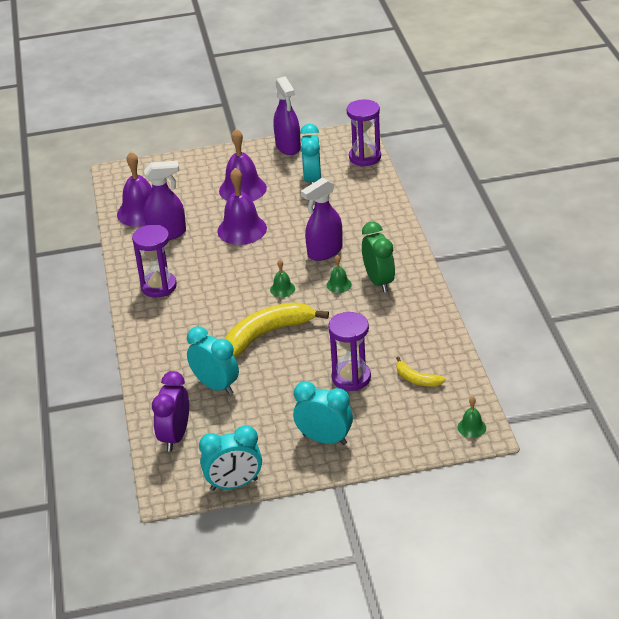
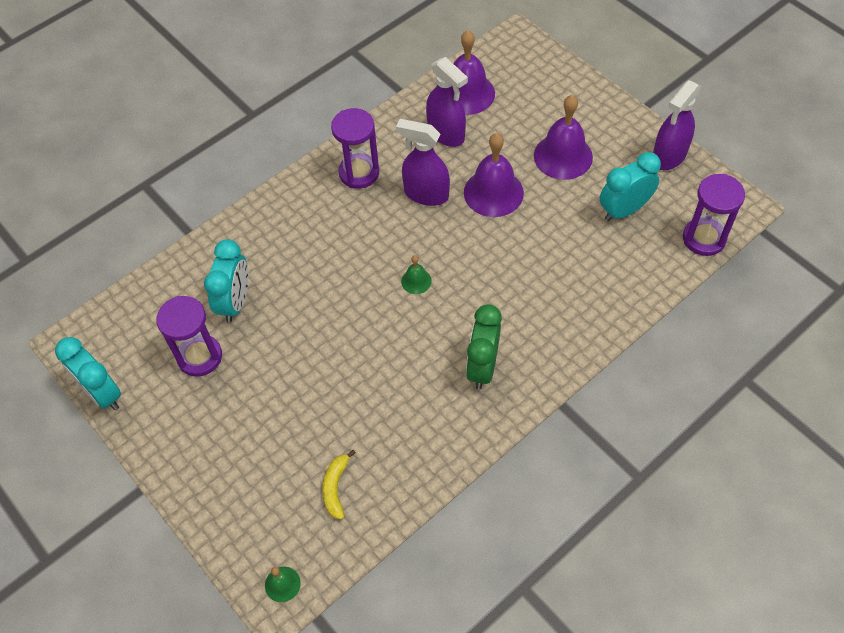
camera: 60 degrees right, 20 degrees up
purple clock [152,371,189,452] -> none
yellow banana [225,302,329,357] -> none
turquoise clock [293,381,353,445] -> none
purple spray bottle [301,178,343,261] -> purple spray bottle moved to [396,119,450,206]
green bell [326,255,352,293] -> none
purple hourglass [328,312,371,391] -> purple hourglass moved to [156,296,222,377]
green clock [362,222,395,293] -> green clock turned 150 degrees clockwise [466,304,502,389]

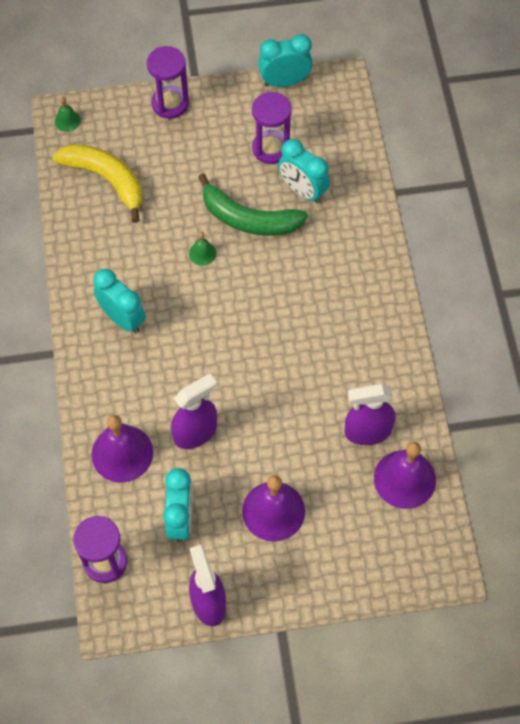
camera: 120 degrees right, 5 degrees up
yellow banana [322,450,356,520] -> yellow banana [52,144,142,223], size x2.03
purple hourglass [331,108,379,189] -> purple hourglass moved to [147,46,189,119]
purple spray bottle [396,119,450,206] -> purple spray bottle moved to [171,373,217,449]
green bell [401,256,432,294] -> green bell moved to [189,232,216,266]
purple bell [464,133,524,217] -> purple bell moved to [91,415,153,483]
green clock [466,304,502,389] -> turquoise clock [93,269,146,333]
none -> green banana [198,173,308,236]

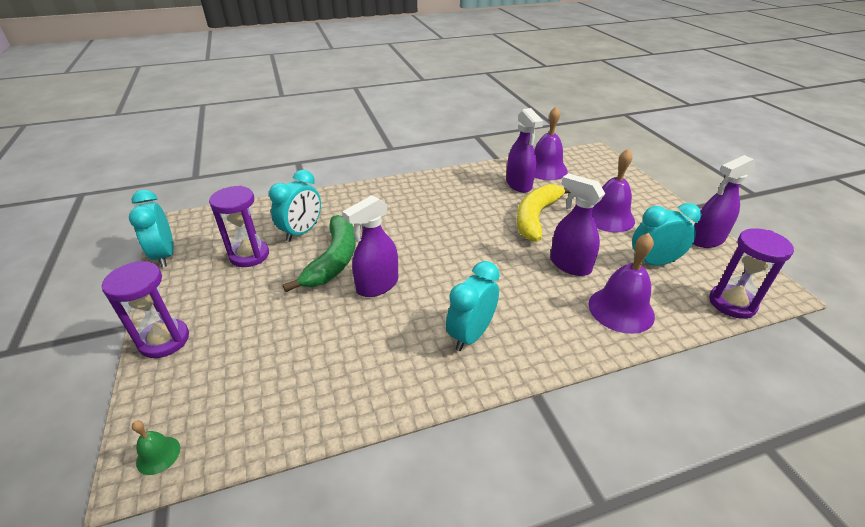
camera: 100 degrees left, 25 degrees down
yellow banana [52,144,142,223] -> yellow banana moved to [517,184,570,242]
green bell [189,232,216,266] -> purple spray bottle [342,195,398,297]

